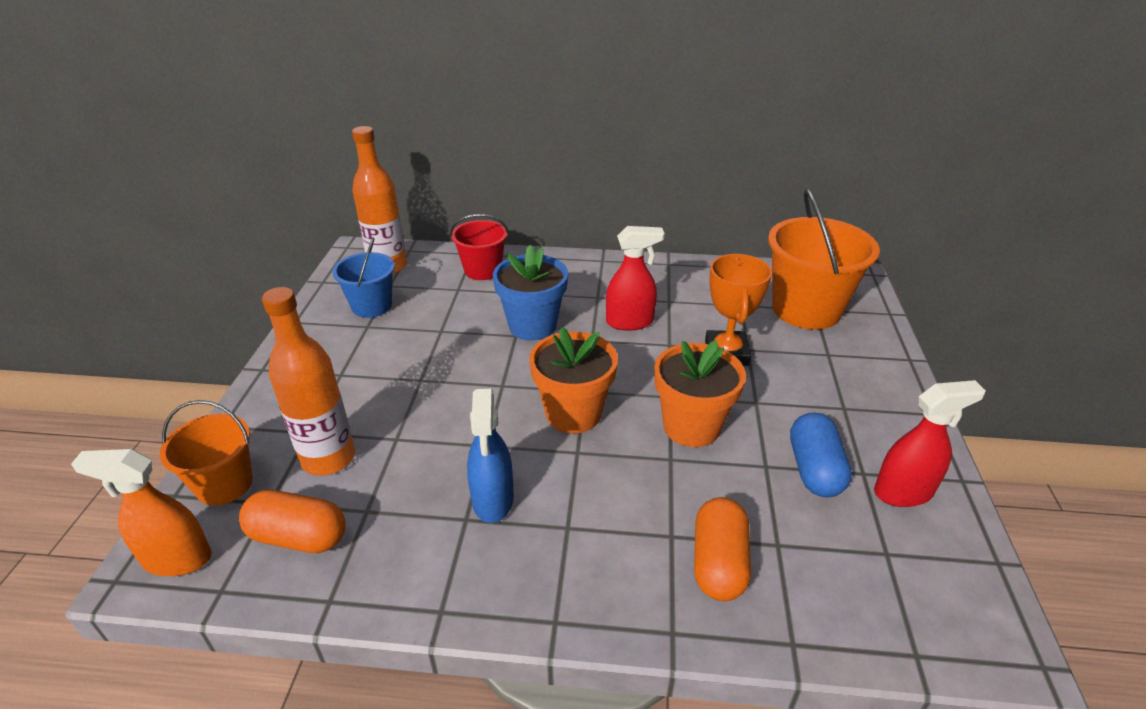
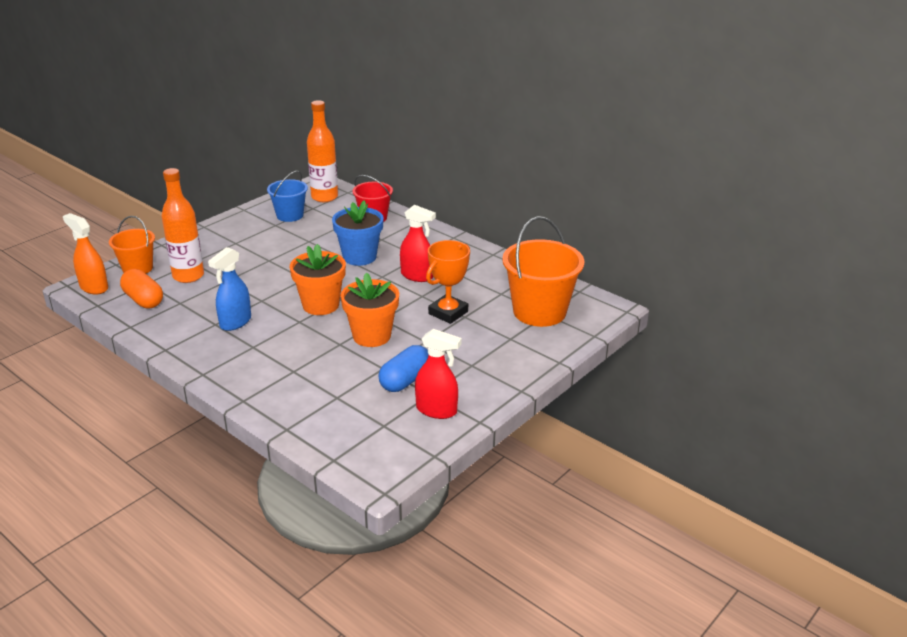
camera: 35 degrees right, 5 degrees down
orange capsule [694,497,751,601] -> none

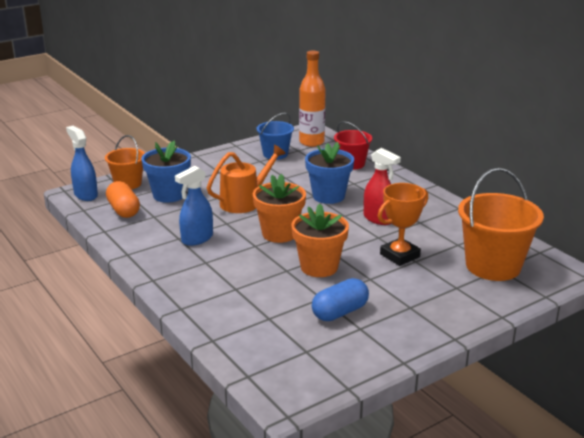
camera: 15 degrees right, 5 degrees down
orange spray bottle [63,213,108,294] -> blue spray bottle [66,126,98,201]
orange bottle [161,168,204,283] -> blue flower pot [141,140,191,203]
red spray bottle [415,329,462,419] -> none
none -> orange watering can [207,145,286,213]

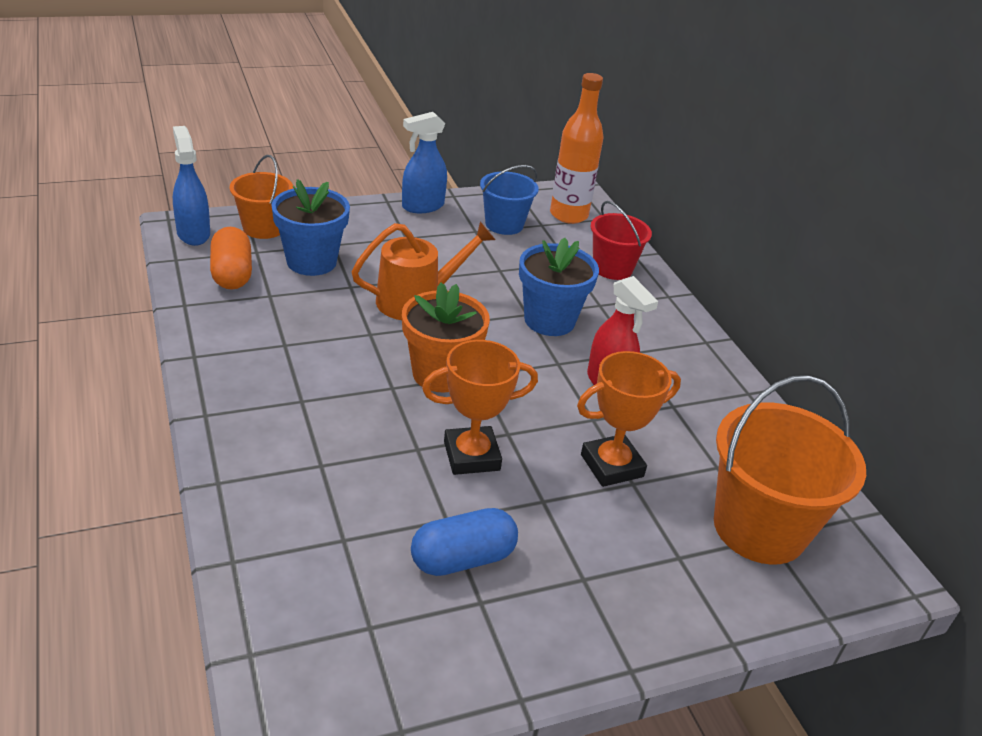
camera: 10 degrees right, 10 degrees up
blue spray bottle [175,166,213,246] -> blue spray bottle moved to [402,112,447,213]
orange flower pot [291,204,349,277] -> orange trophy [422,340,538,475]

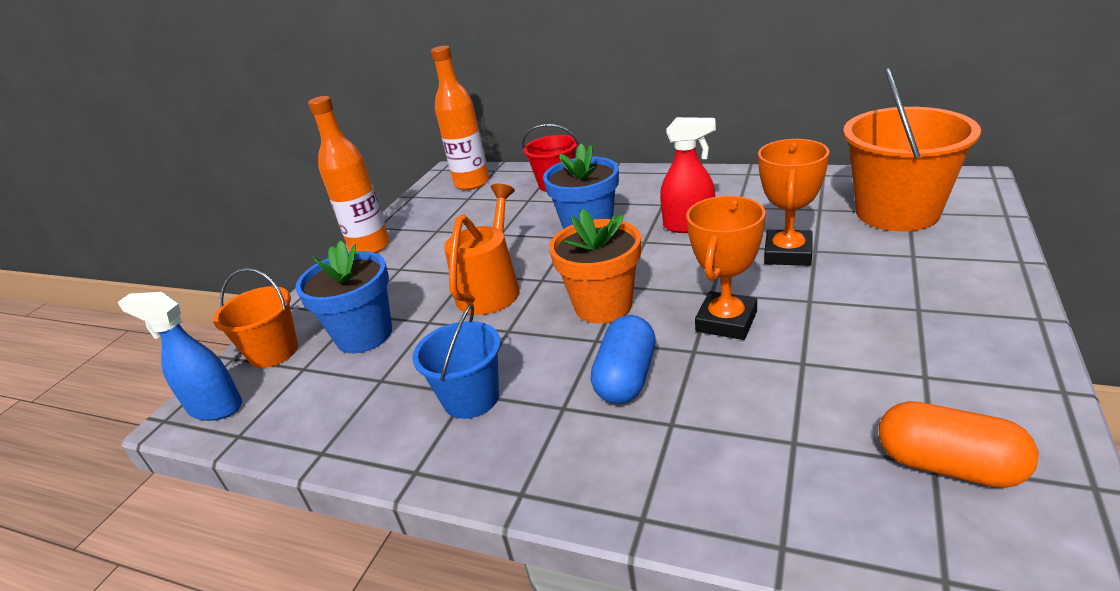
camera: 40 degrees left, 5 degrees down
orange capsule [210,227,252,290] -> orange capsule moved to [879,401,1039,488]
blue spray bottle [402,112,447,213] -> orange bottle [308,96,390,253]
blue capsule [411,508,518,576] -> blue capsule moved to [591,315,656,404]
blue bucket [480,165,539,235] -> blue bucket moved to [412,304,501,419]

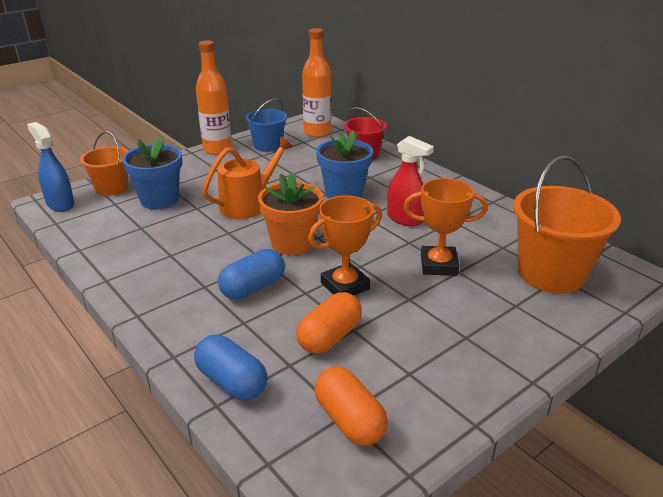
camera: 25 degrees right, 0 degrees up
blue bucket [412,304,501,419] -> blue bucket moved to [246,98,287,152]
orange trophy [758,139,829,266] -> orange trophy turned 45 degrees clockwise [404,178,488,276]
none -> blue capsule [194,335,267,401]
none -> orange capsule [296,292,362,354]

